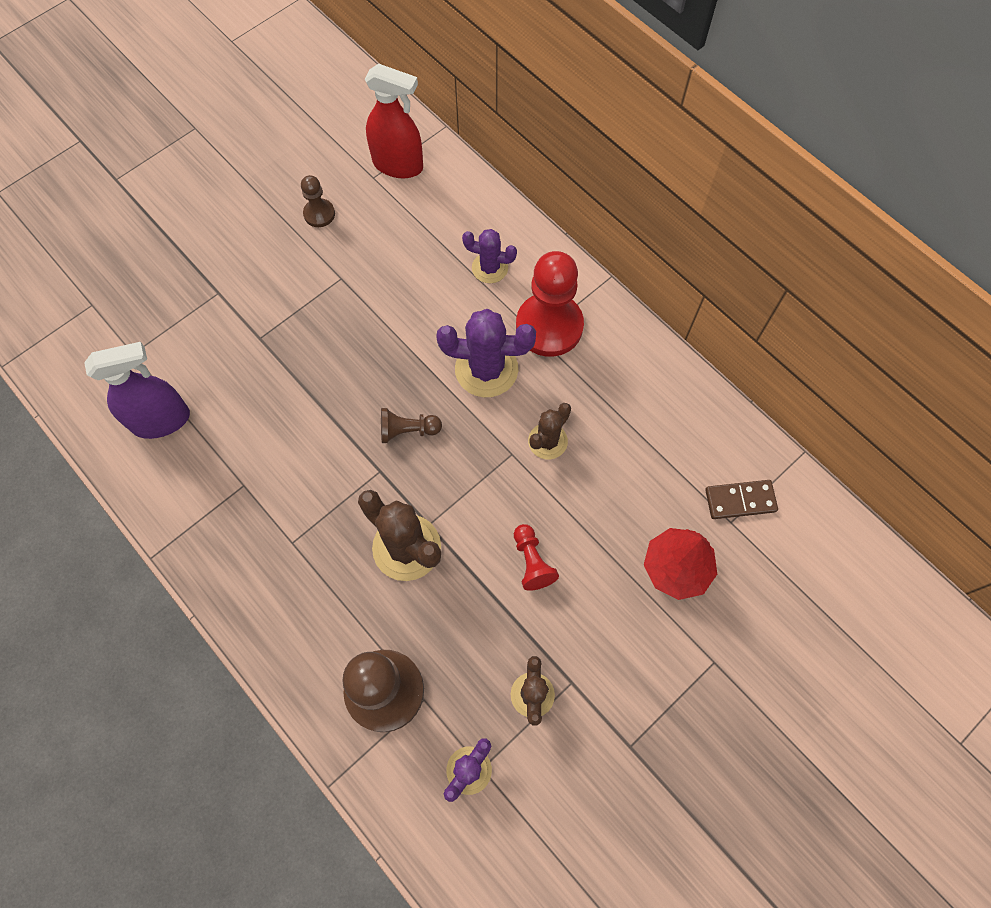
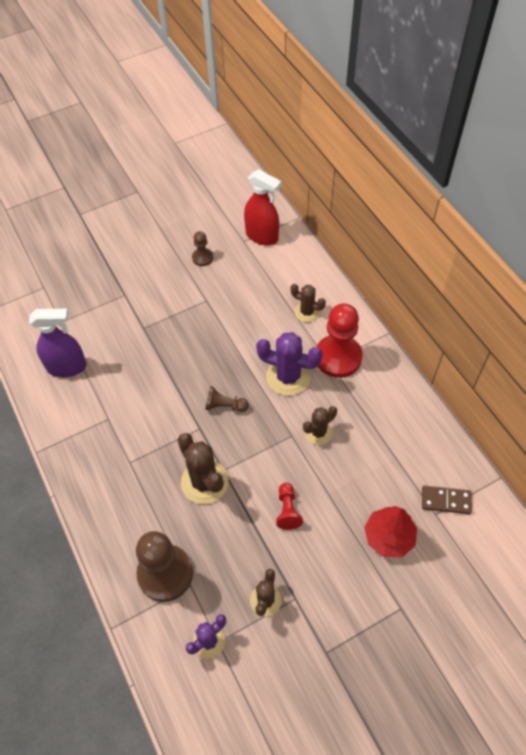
camera: 15 degrees right, 10 degrees down
purple cactus [462,229,517,283] -> brown cactus [291,284,326,322]

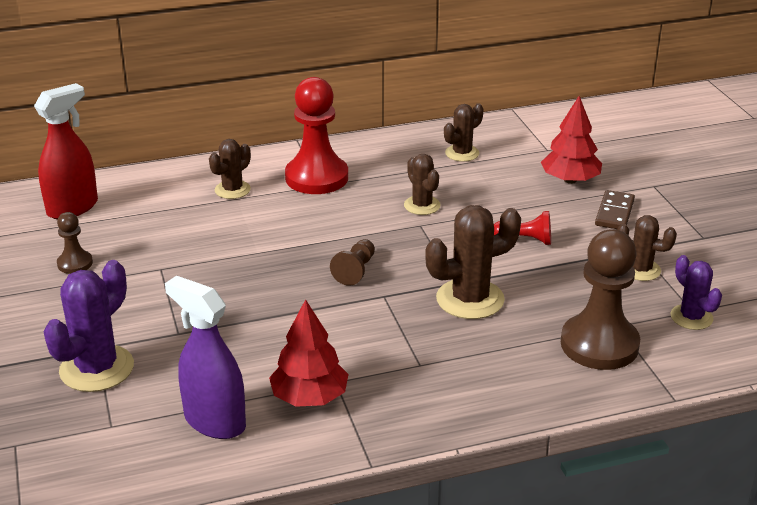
camera: 80 degrees left, 25 degrees down
purple spray bottle [29,309,87,377] -> purple spray bottle turned 60 degrees counterclockwise [165,276,246,439]
purple cactus [256,332,323,396] -> purple cactus moved to [43,260,134,392]
brown domino [422,486,472,514] -> brown domino moved to [595,190,635,229]
none -> red tree [269,299,349,407]
none -> brown cactus [444,103,484,162]

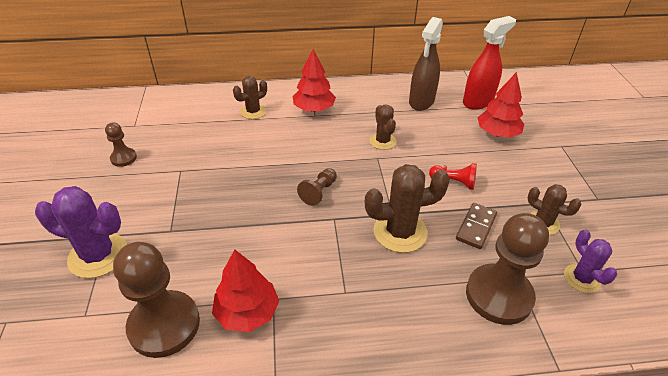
camera: 10 degrees right, 10 degrees up
red spray bottle [34,83,98,219] -> red spray bottle moved to [463,16,516,110]
purple cactus [43,260,134,392] -> purple cactus turned 60 degrees clockwise [35,186,127,278]
purple spray bottle [165,276,246,439] -> brown pawn [113,242,200,358]
red pawn [285,77,348,194] -> red tree [293,49,336,112]
brown cactus [444,103,484,162] -> brown spray bottle [409,17,443,111]
brown domino [595,190,635,229] -> brown domino moved to [456,203,497,249]

